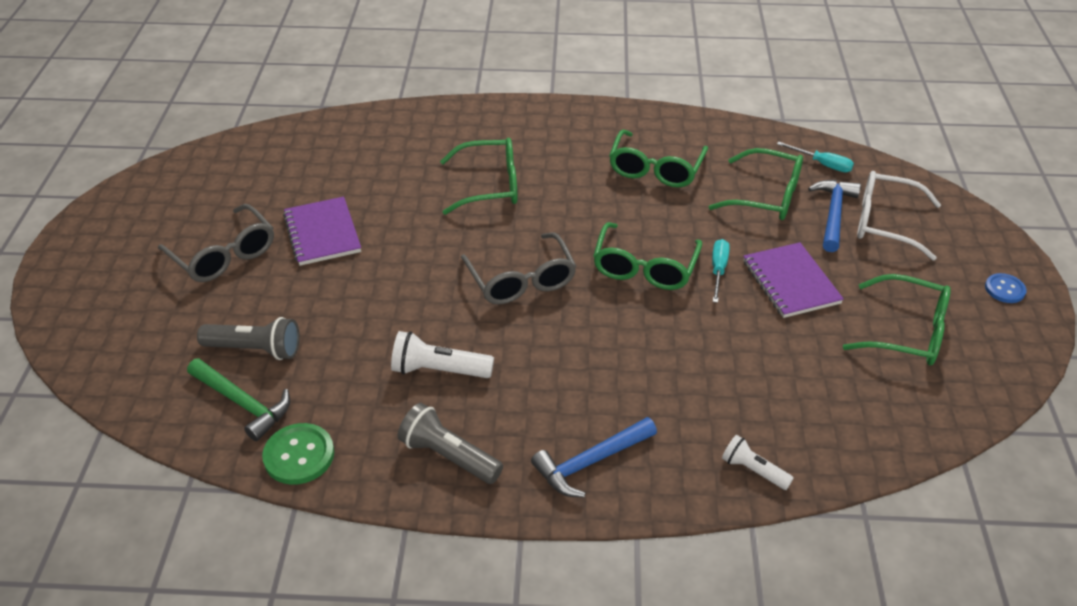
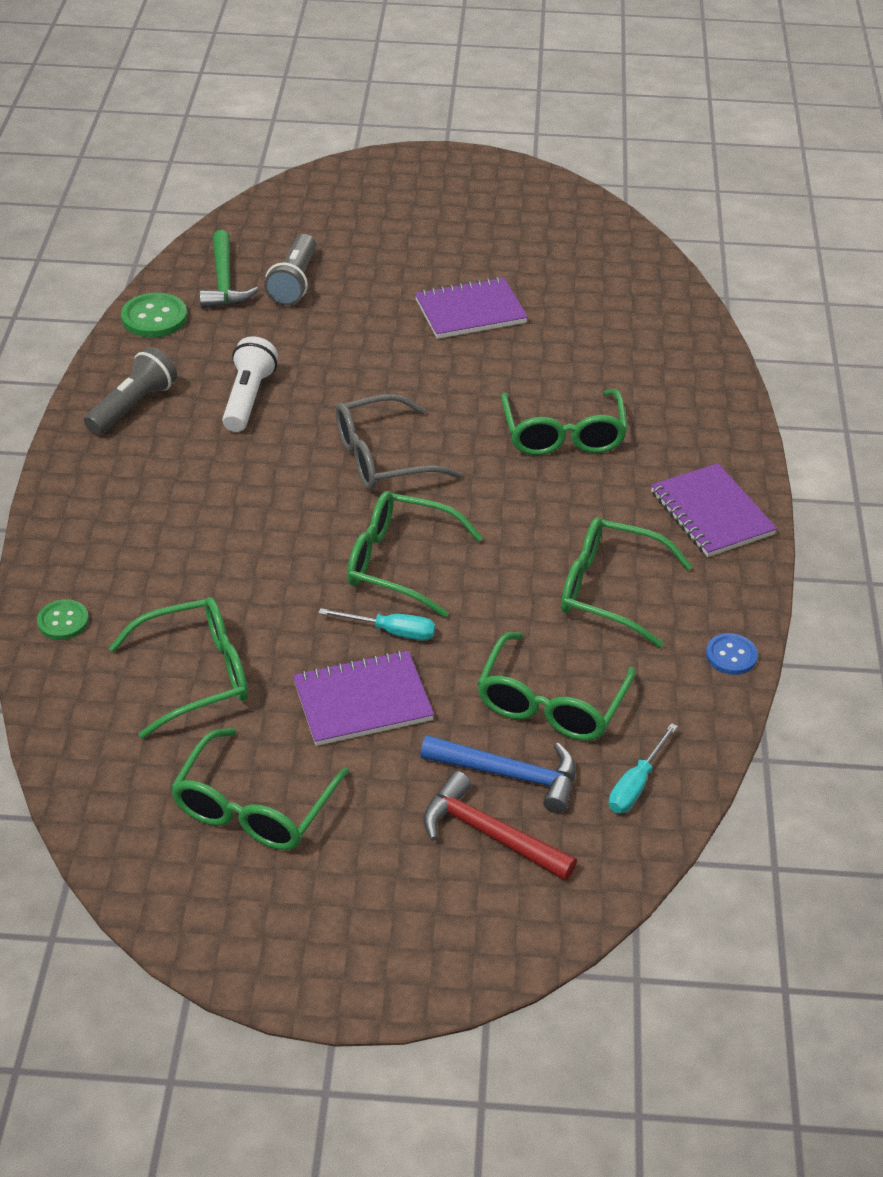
camera: 90 degrees right, 0 degrees up
grey glasses [158,204,274,282] -> none
green hammer [187,358,290,441] -> green hammer turned 45 degrees counterclockwise [199,230,259,309]
blue hammer [531,417,657,498] -> none
white flashlight [722,435,794,490] -> green button [37,599,89,640]
white glasses [857,171,941,261] -> red hammer [423,771,577,881]
blue button [985,273,1027,303] -> blue button moved to [706,633,758,675]
none -> green glasses [109,597,248,739]
none -> purple notebook [651,463,777,557]

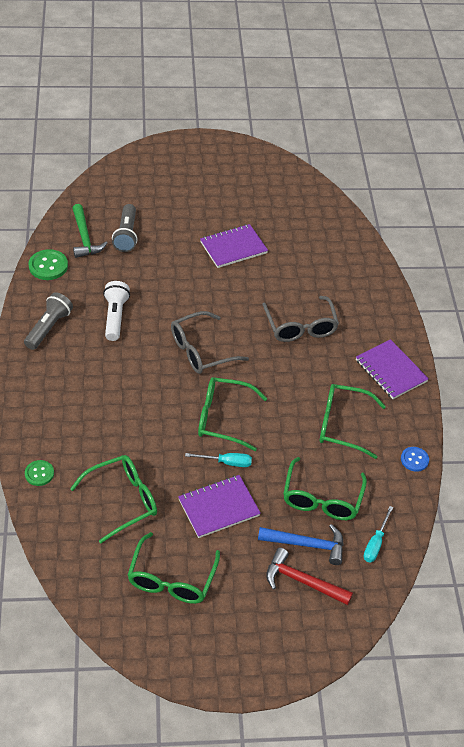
camera: 10 degrees left, 5 degrees up
green glasses [501,389,628,455] -> grey glasses [262,296,339,342]

